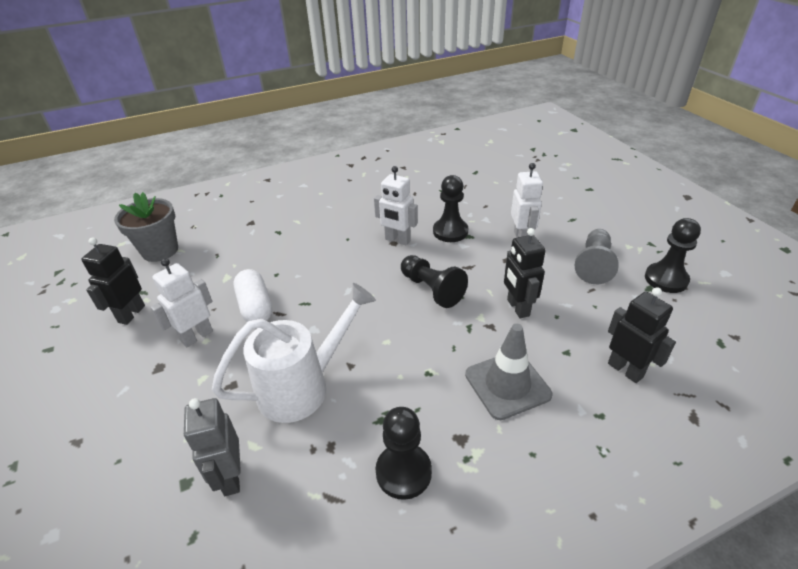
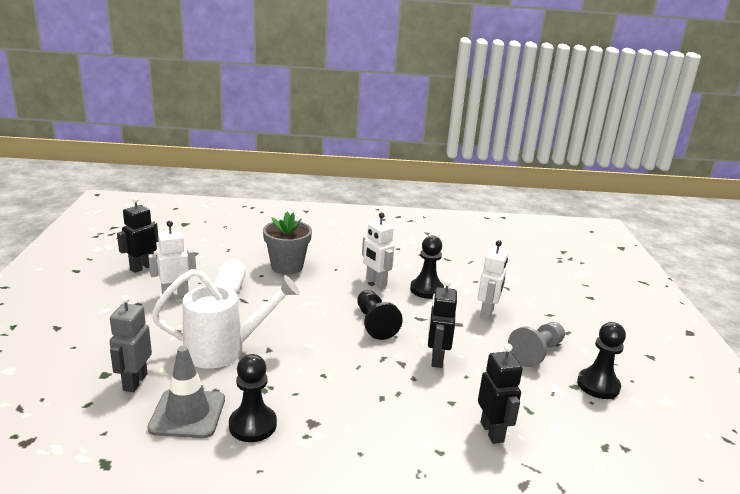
camera: 20 degrees right, 15 degrees down
grey flower pot [114,192,178,262] -> grey flower pot moved to [263,212,312,274]
grey traffic cone [465,323,552,420] -> grey traffic cone moved to [147,346,225,438]

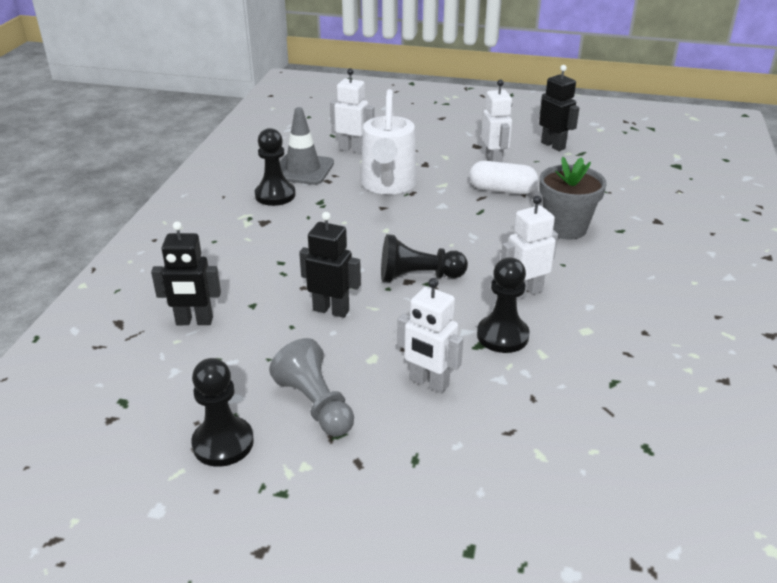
camera: 105 degrees right, 10 degrees up
grey robot [110,295,152,392] -> white robot [330,68,375,154]

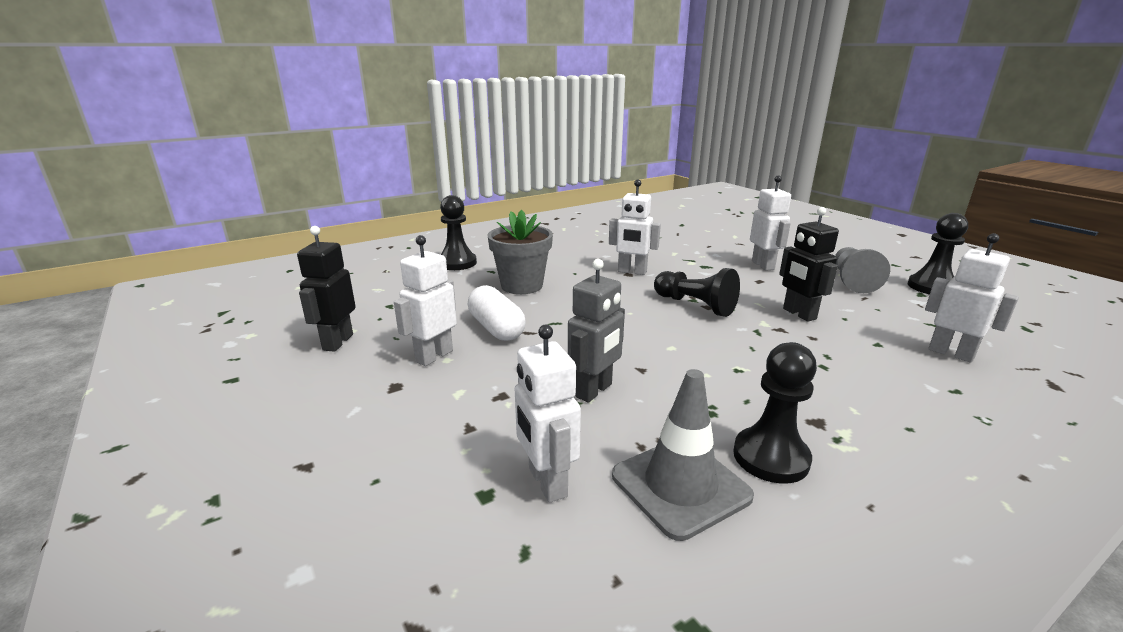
camera: 135 degrees left, 10 degrees down
black robot [151,221,221,325] -> white robot [925,233,1019,363]
white watering can [361,89,417,194] -> grey robot [568,259,625,403]
black pawn [477,257,530,353] -> black pawn moved to [440,195,477,270]

